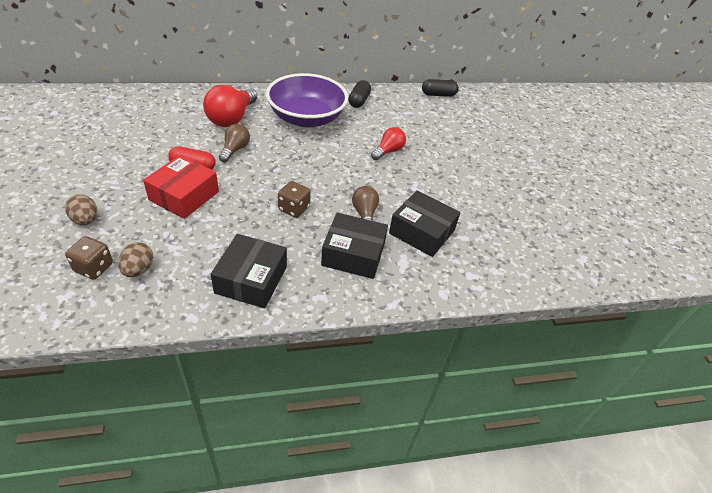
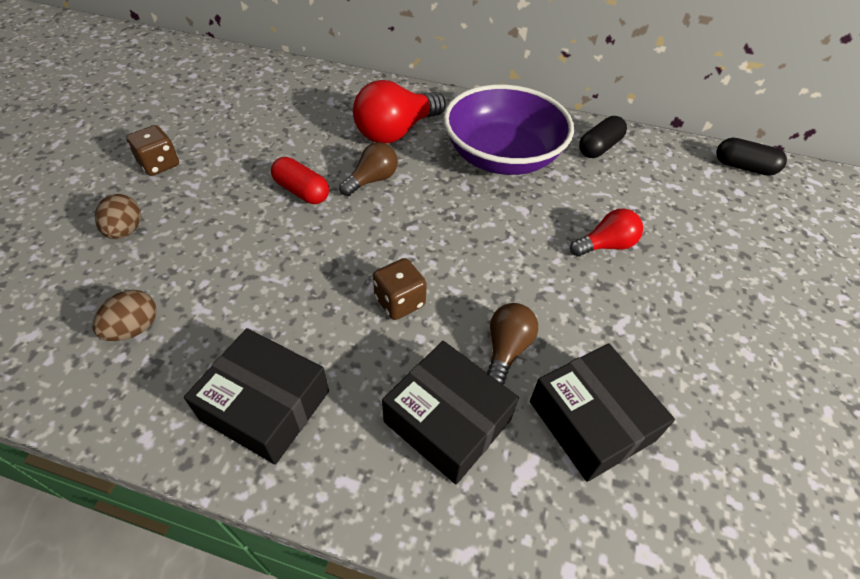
camera: 30 degrees right, 5 degrees up
brown dice [65,236,113,280] -> brown dice moved to [126,125,179,176]
red box [143,155,219,219] -> none
black box [210,234,287,308] -> black box turned 75 degrees clockwise [184,328,329,465]

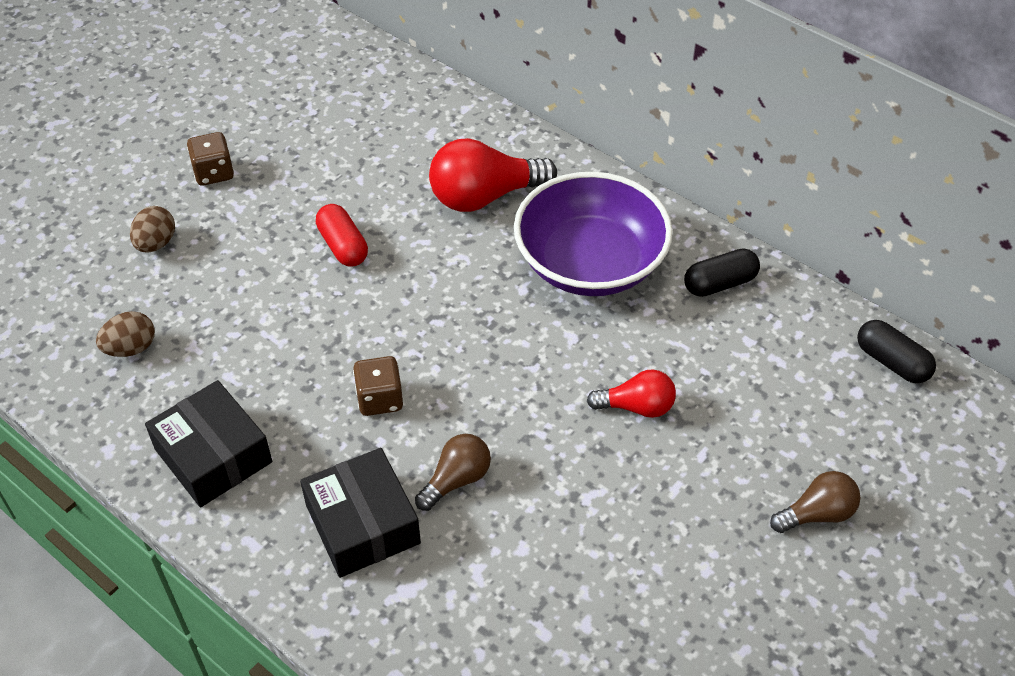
camera: 25 degrees right, 0 degrees up
brown light bulb [339,142,398,196] -> brown light bulb moved to [770,471,860,533]
black box [530,343,675,482] -> none

